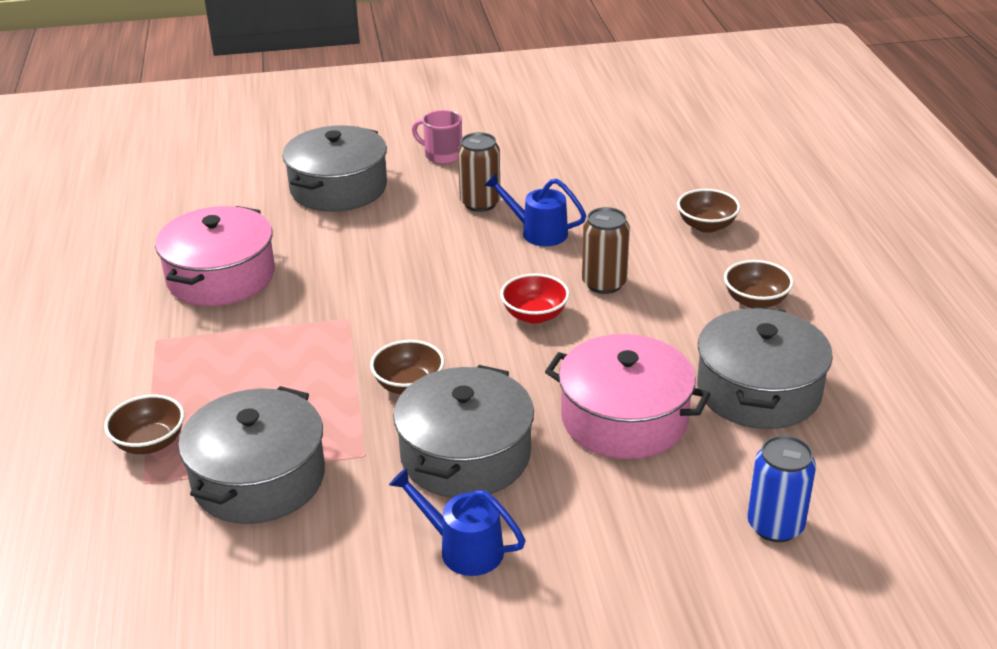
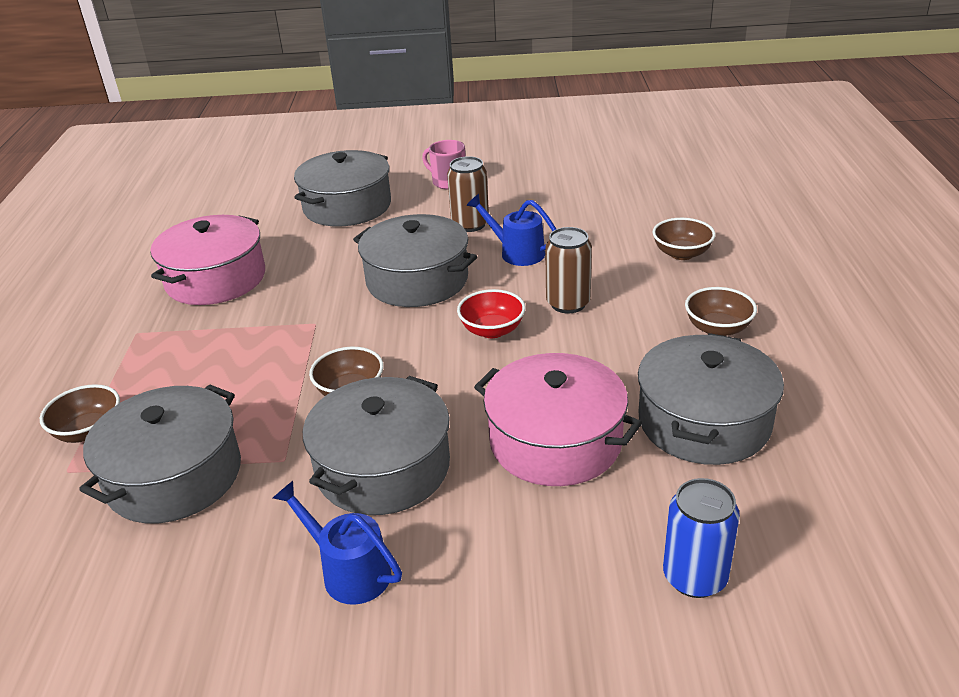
camera: 10 degrees right, 0 degrees up
none -> grey pot [353,214,477,307]

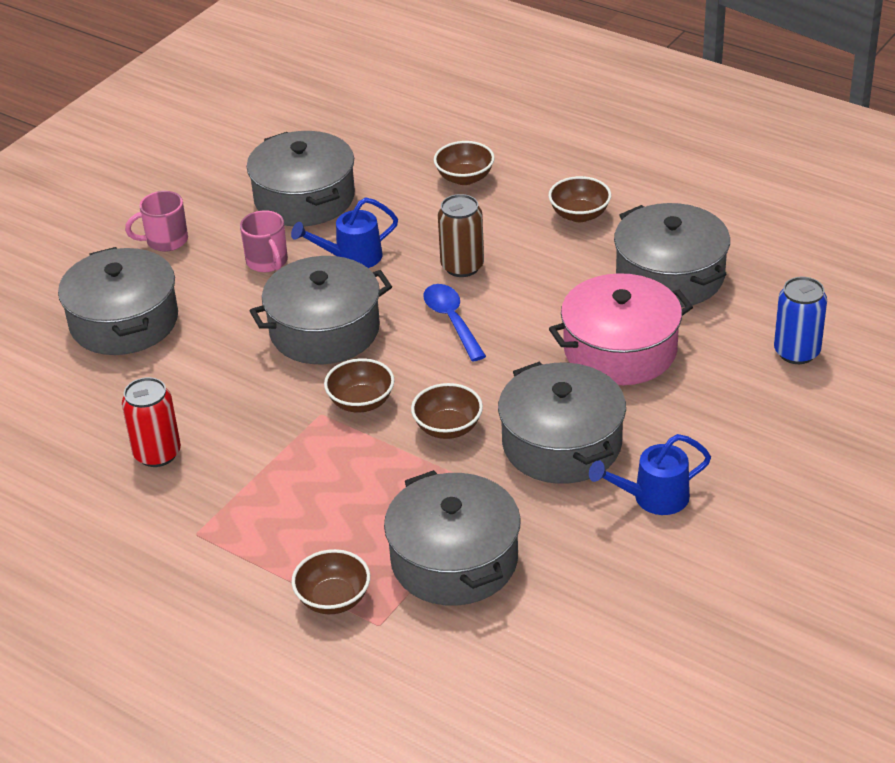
camera: 55 degrees left, 5 degrees up
pink pot [150,215,265,305] -> red can [122,377,181,467]
brown can [447,156,489,232] -> pink mug [240,210,288,272]
red bowl [457,289,526,338] -> blue spoon [423,284,486,361]
none -> grey pot [247,131,355,226]
none -> brown bowl [324,358,394,413]

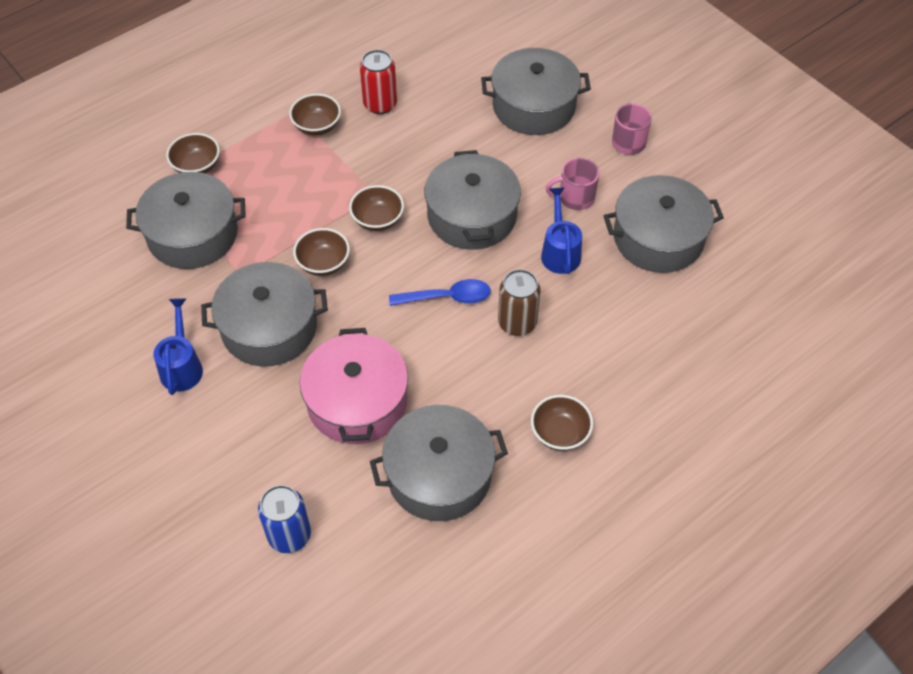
camera: 105 degrees right, 15 degrees up
brown bowl [434,141,495,185] -> brown bowl moved to [289,94,341,135]

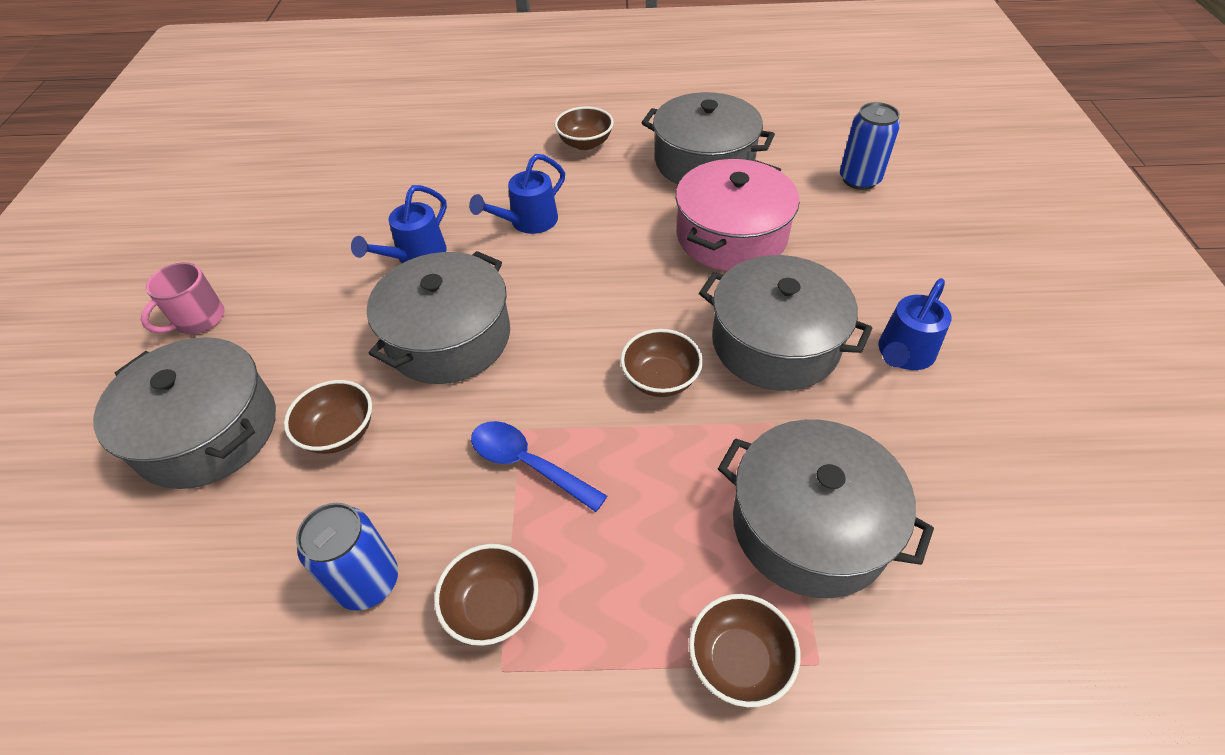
camera: 140 degrees left, 5 degrees down
brown bowl [349,185,404,231] -> brown bowl moved to [284,380,372,454]
red can [360,50,397,114] -> blue can [296,503,398,611]
blue spoon [389,279,491,306] -> blue spoon moved to [471,421,607,512]
brown can [498,269,541,336] -> blue watering can [469,154,565,234]
pink mug [546,158,600,210] -> none
grey pot [604,175,724,273] -> none

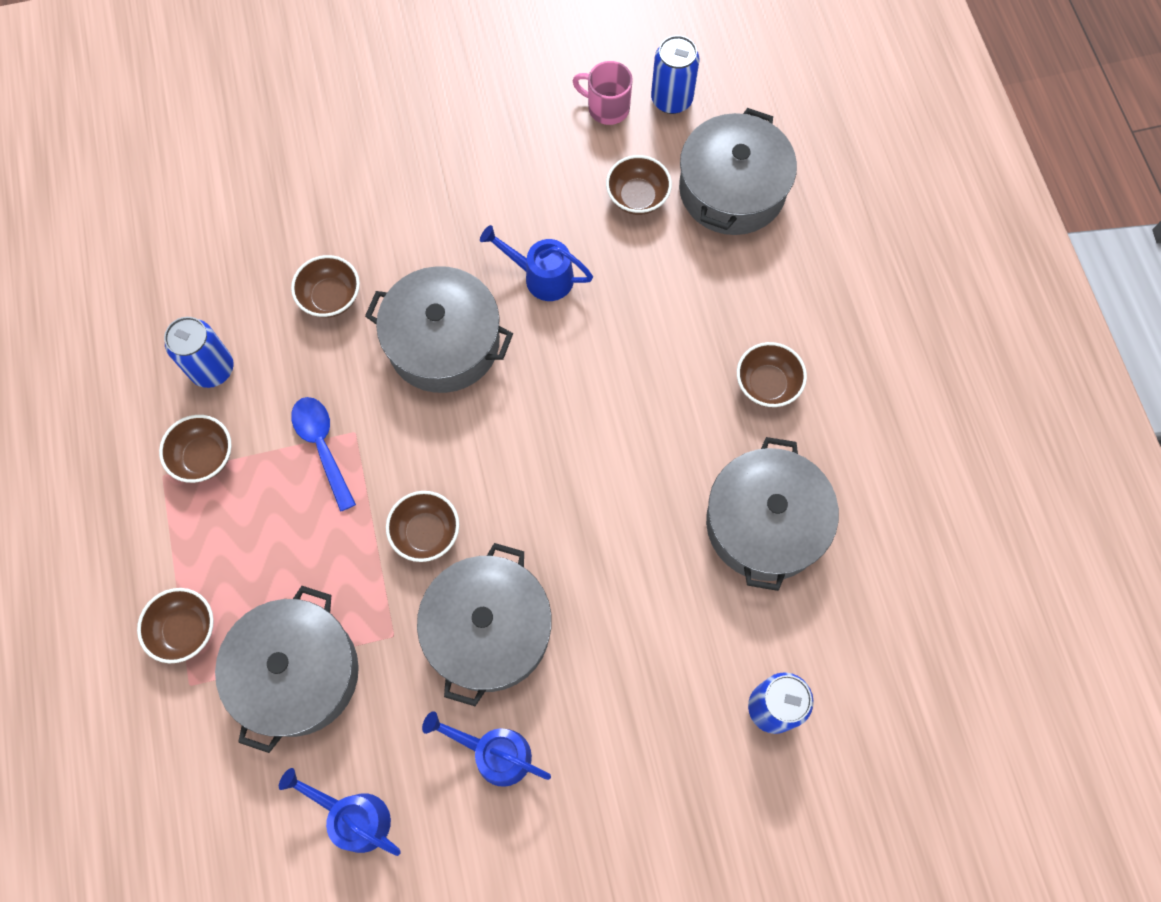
camera: 75 degrees right, 20 degrees up
grey pot [93,337,276,489] -> grey pot moved to [679,108,797,235]
pink mug [141,262,225,334] -> pink mug moved to [573,61,633,125]
blue watering can [469,154,565,234] -> blue watering can moved to [279,768,400,856]
blue spoon [471,421,607,512] -> blue spoon turned 45 degrees counterclockwise [291,397,356,512]
pink pot [675,159,800,271] -> none
none -> brown bowl [606,155,672,215]
none -> blue can [651,35,699,114]

